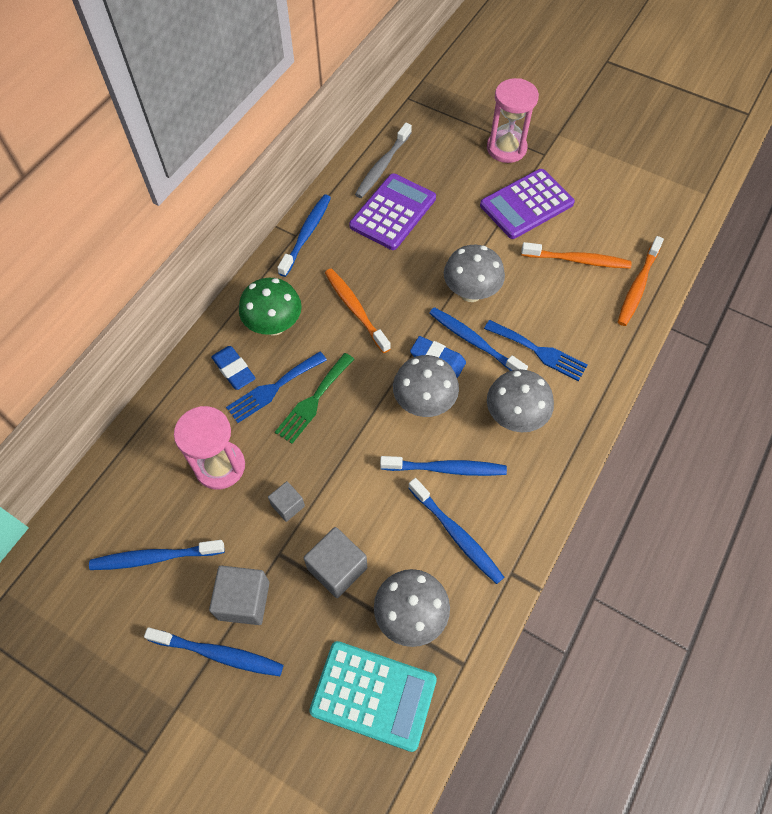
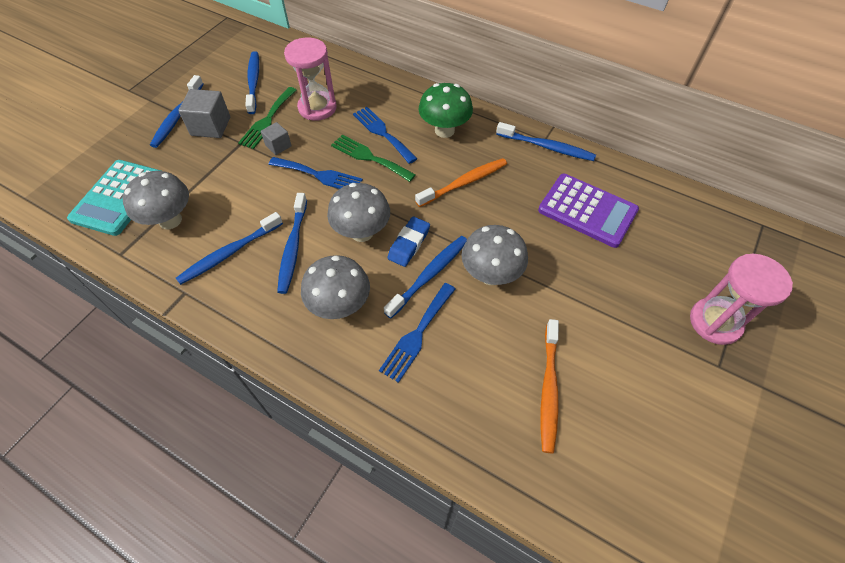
camera: 90 degrees right, 5 degrees down
blue eraser [211,346,255,390] -> none
grey cube [304,527,367,598] -> none
grey toothbrush [355,123,412,198] -> none
purple calculator [480,169,575,239] -> none
orange toothbrush [618,236,664,326] -> none
none -> green fork [238,87,297,149]
none -> blue fork [269,157,363,189]

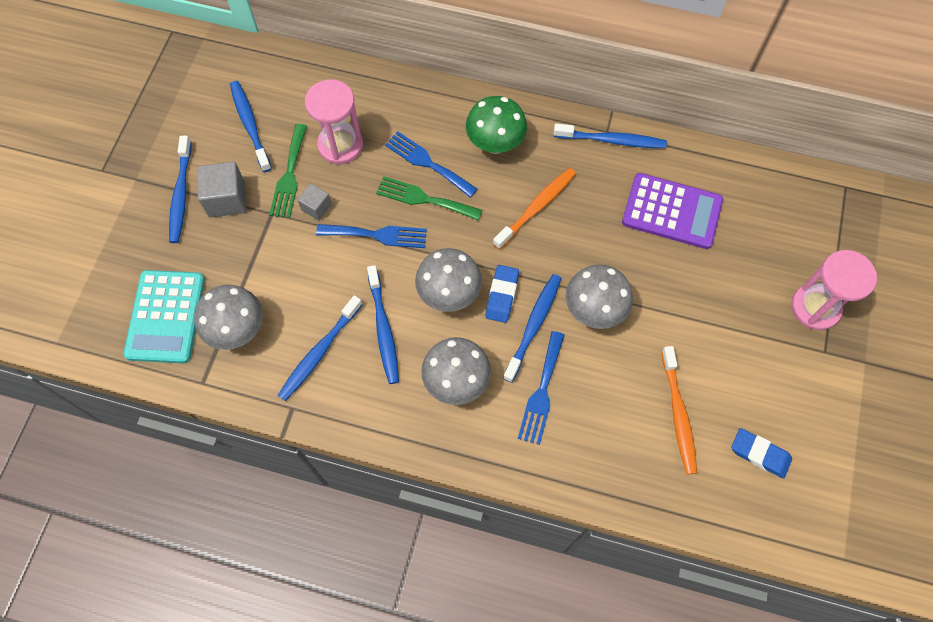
camera: 15 degrees left, 10 degrees up
none -> blue eraser [731,428,792,478]

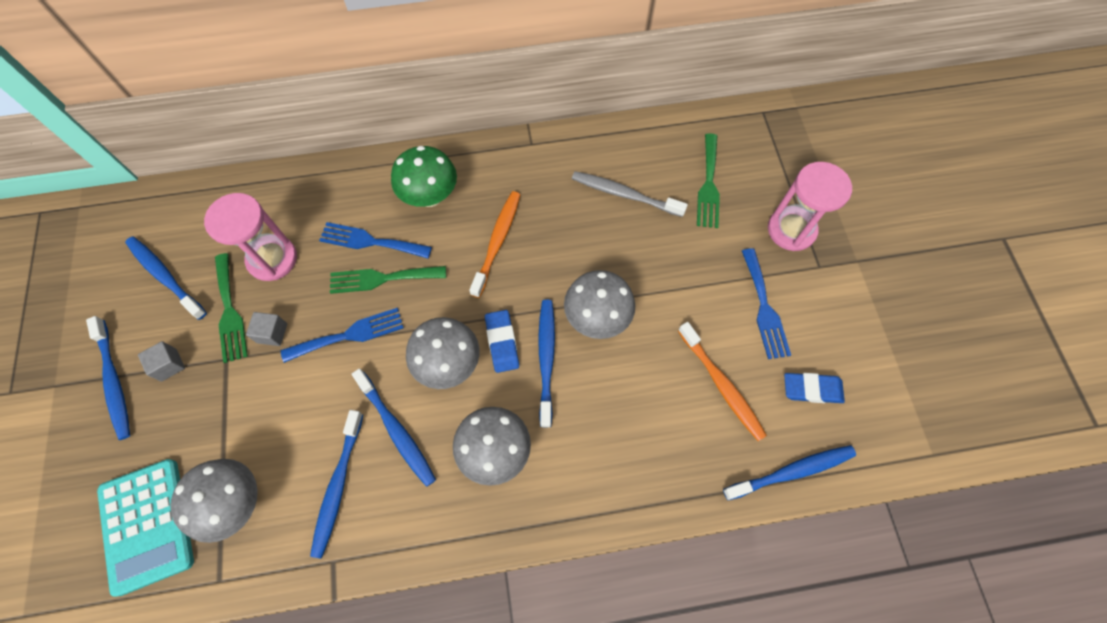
camera: 25 degrees left, 0 degrees up
grey cube [197,162,246,218] -> grey cube [138,341,185,382], size x0.59
blue fork [518,331,565,445] -> blue fork moved to [742,248,791,359]
blue toothbrush [553,123,667,148] -> blue toothbrush moved to [723,445,856,500]
purple calculator [622,173,723,249] -> grey toothbrush [572,171,688,217]
none -> green fork [697,133,720,228]

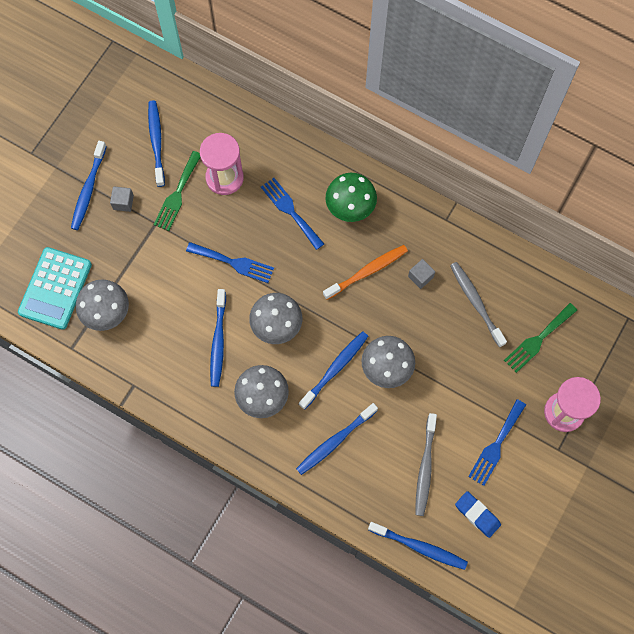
camera: 40 degrees right, 5 degrees up
grey cube [246,312,287,346] -> grey cube moved to [408,259,435,289]
blue toothbrush [310,410,363,559] -> blue toothbrush moved to [296,403,378,475]
green fork [330,266,446,294] -> none
blue eraser [485,310,519,373] -> none
orange toothbrush [678,322,767,441] -> grey toothbrush [415,413,437,516]

